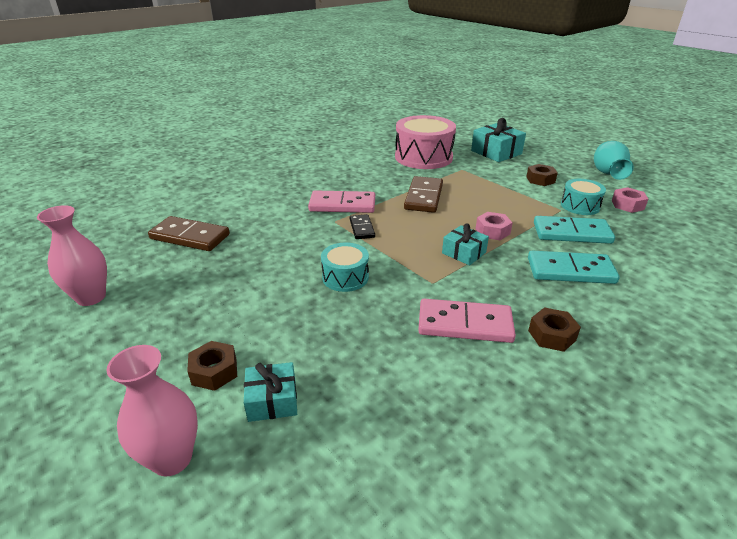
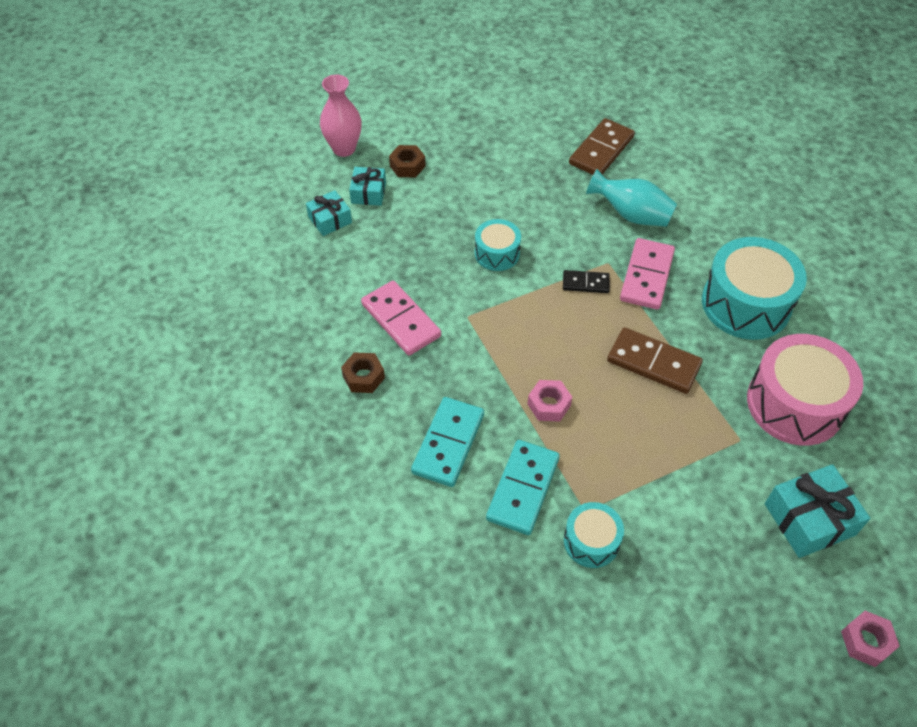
camera: 105 degrees right, 20 degrees up
pink vase [37,205,107,306] -> none
pink domino [418,299,516,343] -> pink domino turned 60 degrees counterclockwise [361,281,441,356]
turquoise gift [442,223,489,266] -> turquoise gift moved to [306,190,352,236]
brown nut [526,164,558,186] -> none
turquoise vase [594,141,634,180] -> turquoise vase moved to [586,169,677,227]
pink nut [612,187,648,213] -> pink nut moved to [841,611,900,667]
none -> turquoise drum [702,237,807,340]

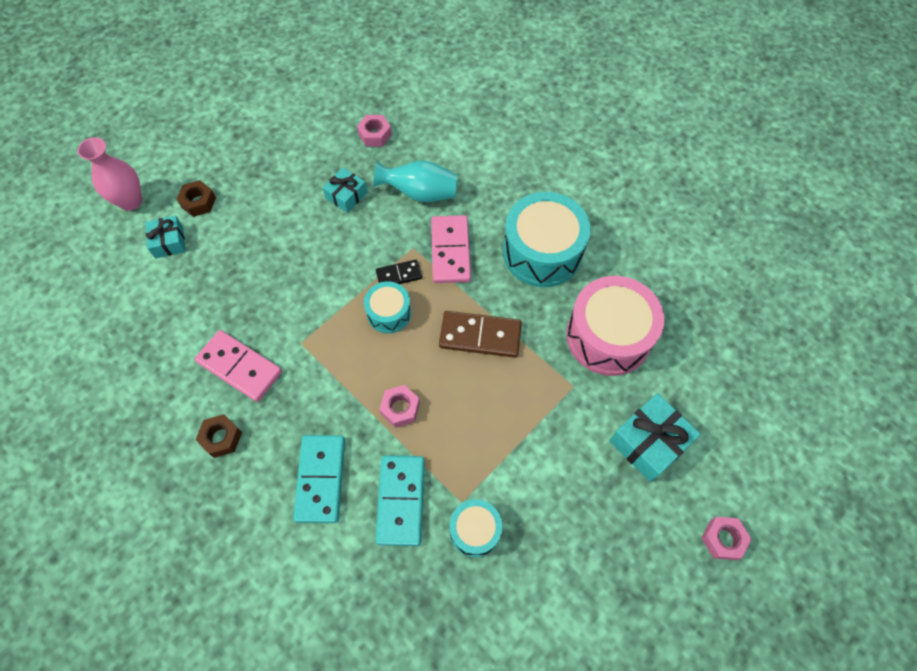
camera: 20 degrees left, 10 degrees up
turquoise gift [306,190,352,236] -> turquoise gift moved to [323,168,368,213]
turquoise drum [475,219,521,271] -> turquoise drum moved to [364,281,411,333]
brown domino [569,118,635,175] -> pink nut [357,115,392,147]

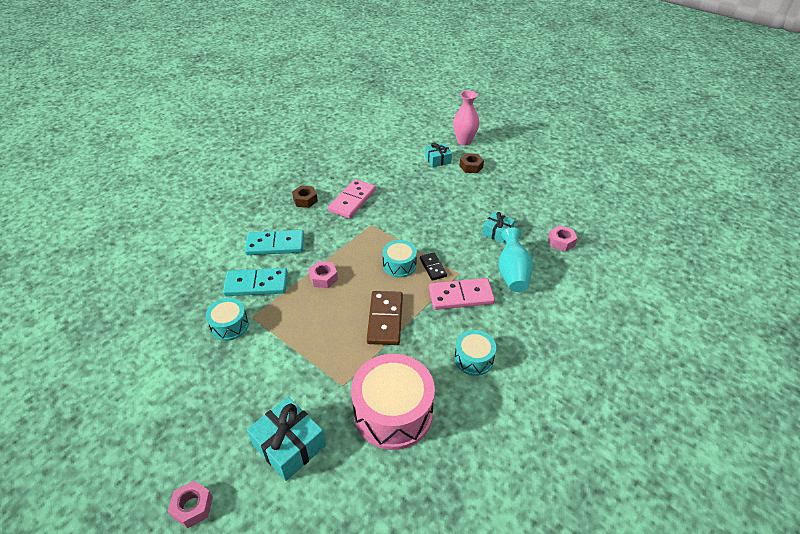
camera: 85 degrees right, 20 degrees down
turquoise drum [503,192,591,287] -> turquoise drum [454,330,496,376], size x0.53

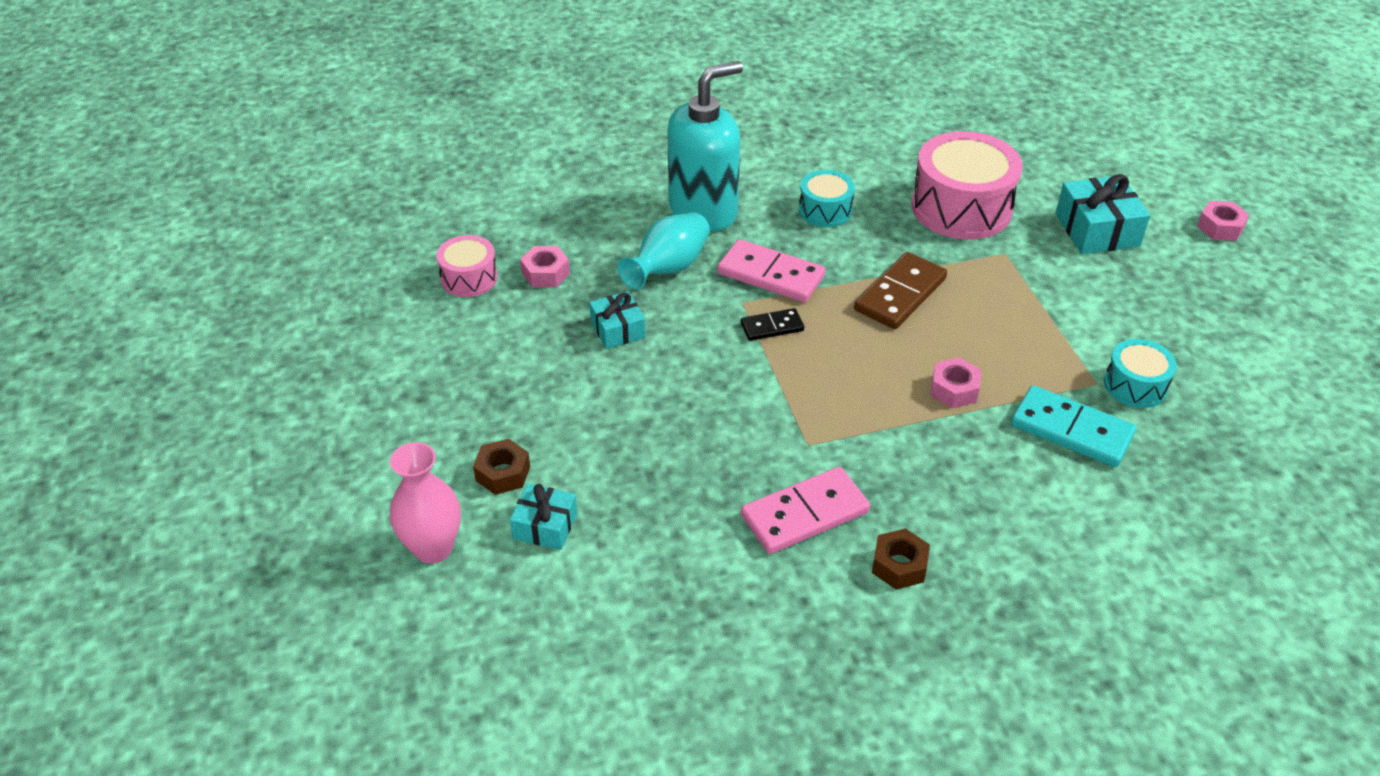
camera: 145 degrees left, 0 degrees up
turquoise domino [245,230,304,255] -> none
turquoise drum [383,240,417,278] -> none
black domino [420,253,447,281] -> black domino turned 60 degrees clockwise [741,308,804,341]
none -> pink drum [436,235,498,297]
none -> turquoise soap dispenser [667,61,743,231]

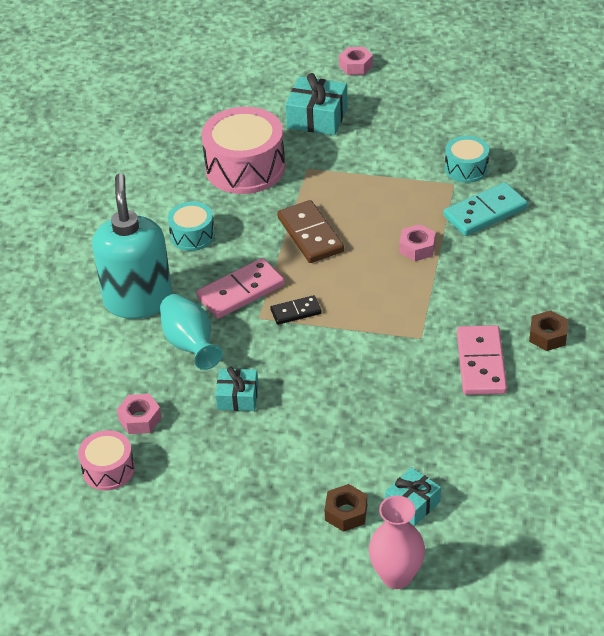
camera: 60 degrees left, 0 degrees up
black domino [741,308,804,341] -> black domino turned 60 degrees clockwise [270,295,322,325]

